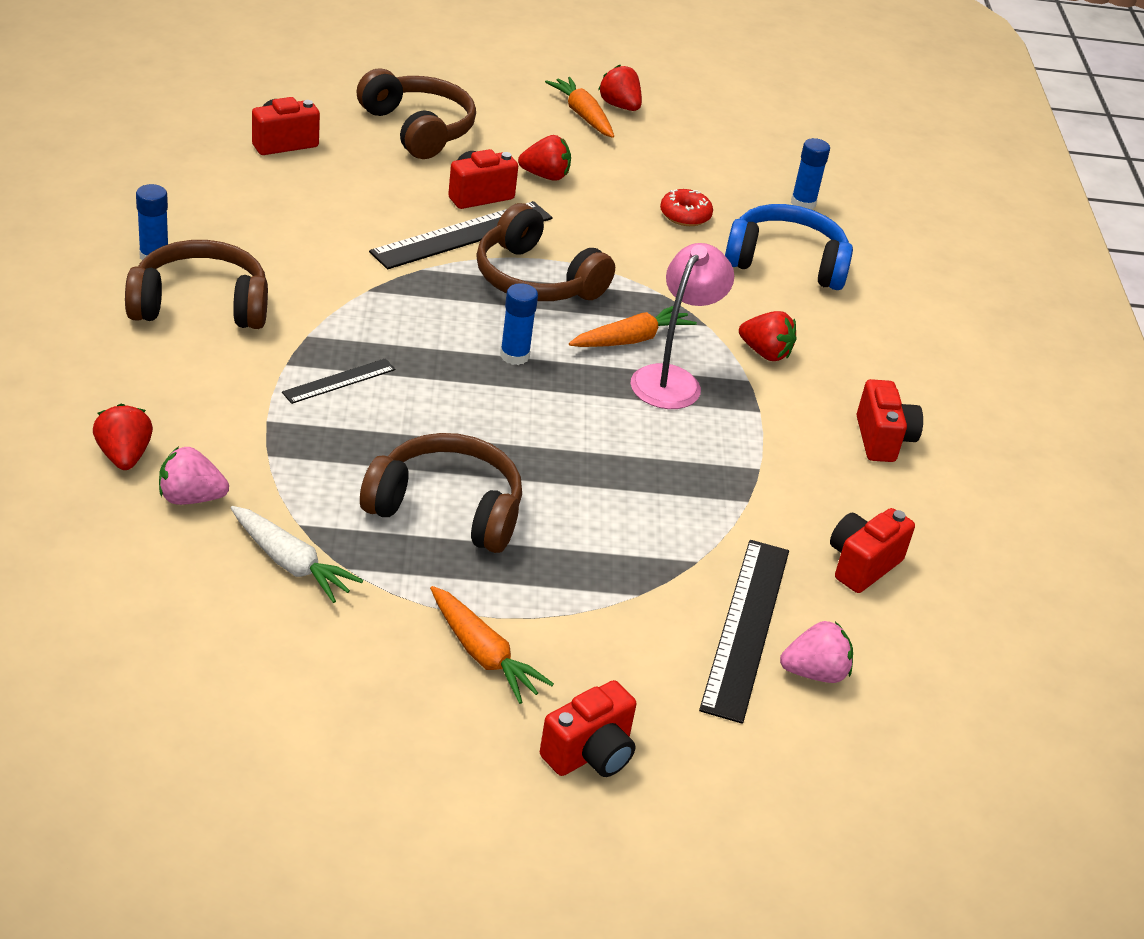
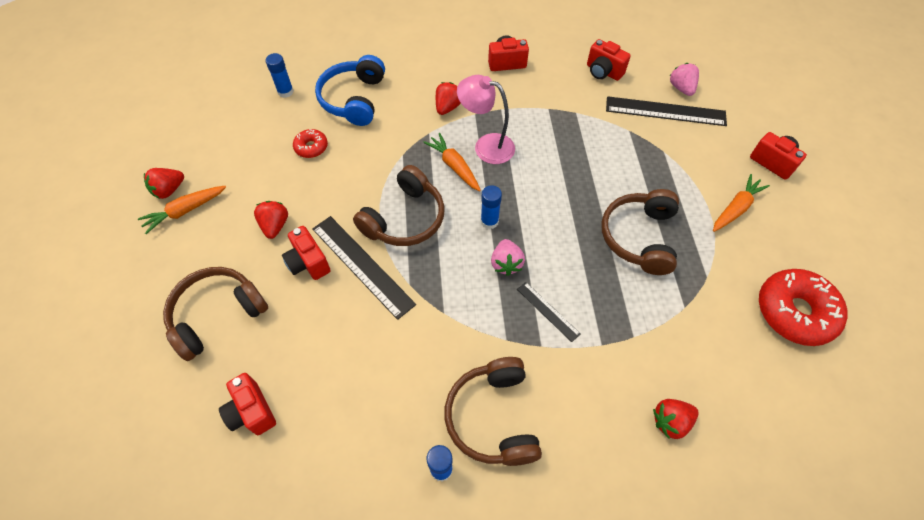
camera: 90 degrees left, 20 degrees up
pink strawberry [159,447,229,505] -> pink strawberry moved to [491,239,525,276]
white carrot [231,506,363,603] -> none
none -> red donut [759,269,848,346]

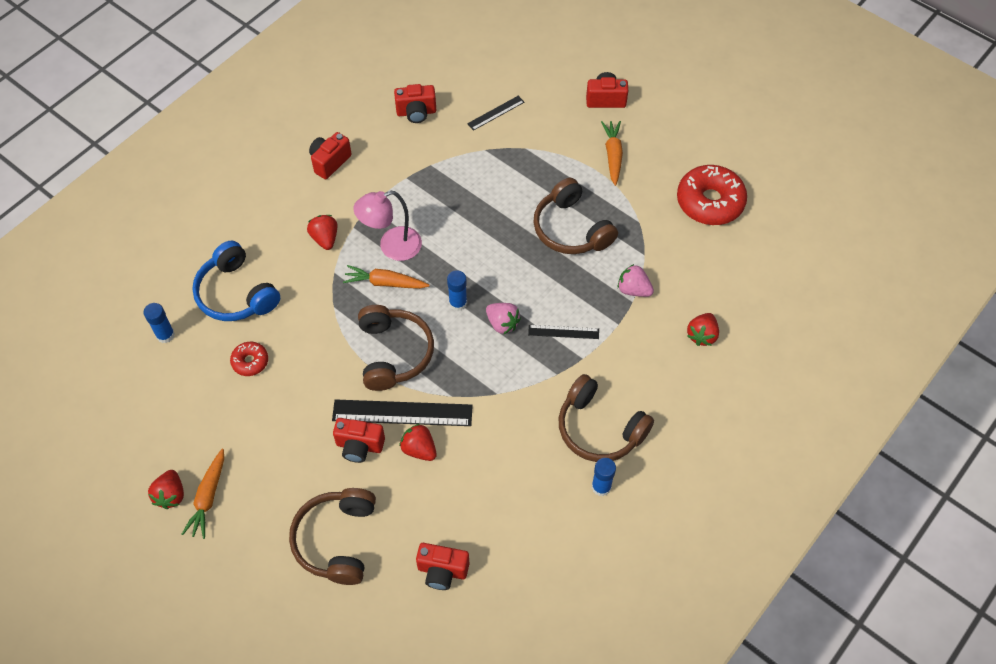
camera: 45 degrees left, 0 degrees up
red strawberry [254,201,288,239] -> red strawberry moved to [399,423,437,461]
black ruler [606,96,727,126] -> black ruler [467,96,524,131], size x0.53
pink strawberry [670,63,699,96] -> pink strawberry moved to [618,264,654,297]

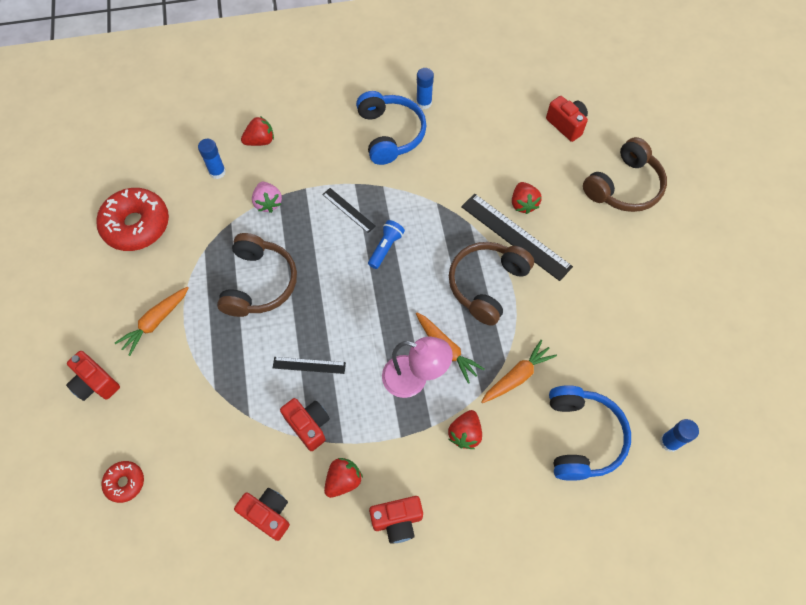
camera: 140 degrees left, 5 degrees up
red strawberry [148,470,184,509] -> red strawberry moved to [324,458,363,498]
orange carrot [181,448,224,539] -> orange carrot moved to [481,340,557,403]
red donut [230,342,268,376] -> red donut moved to [102,461,144,503]
red camera [333,418,385,463] -> red camera moved to [280,398,330,451]
blue glue stick [447,270,467,311] -> blue glue stick moved to [198,139,226,179]
black ruler [467,96,524,131] -> black ruler moved to [273,357,346,374]
pink strawberry [486,303,521,335] -> blue flashlight [368,220,405,269]
brown headphones [559,374,654,462] -> blue headphones [356,91,427,165]

